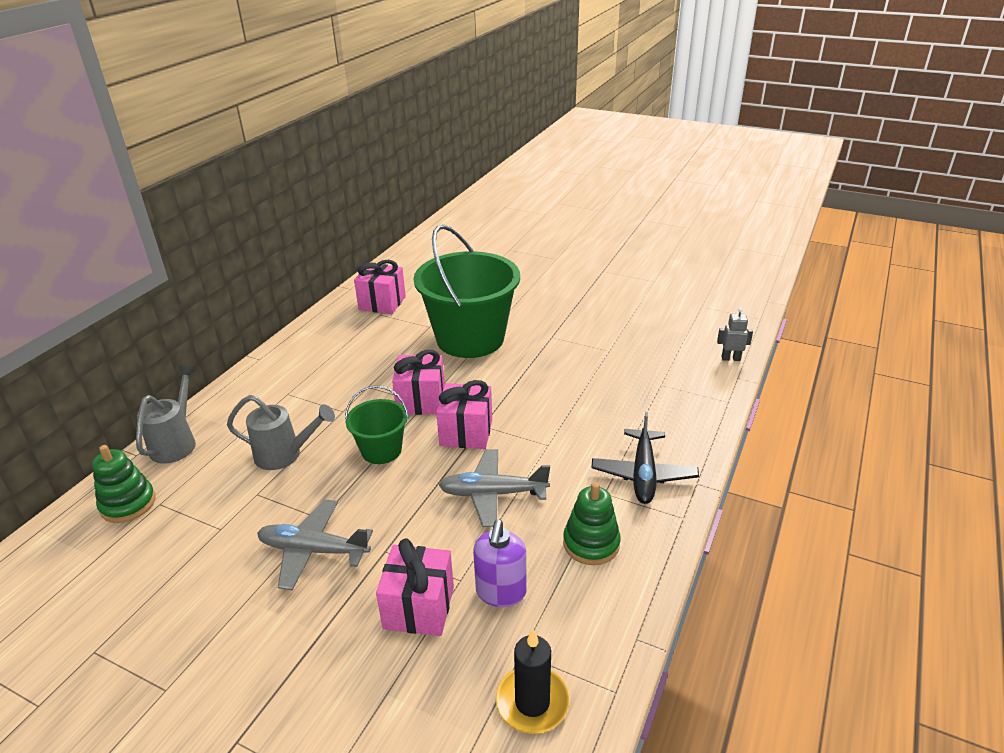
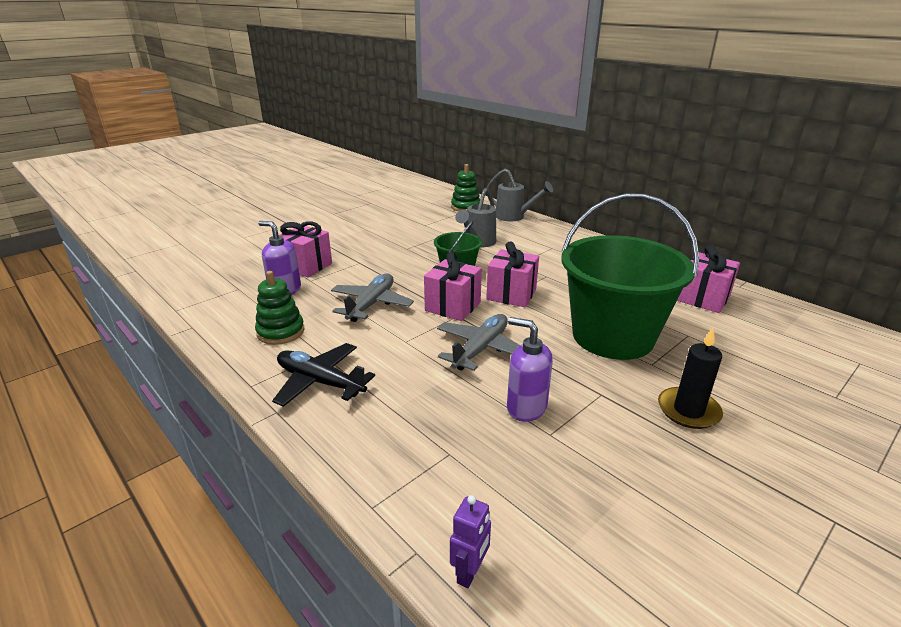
camera: 110 degrees right, 5 degrees down
grey plane [257,499,373,590] -> grey plane moved to [437,314,520,371]
black candle [496,629,569,734] -> black candle moved to [658,328,723,429]
grey robot [717,308,753,361] -> purple robot [450,495,491,588]
none -> purple soap dispenser [507,317,553,422]

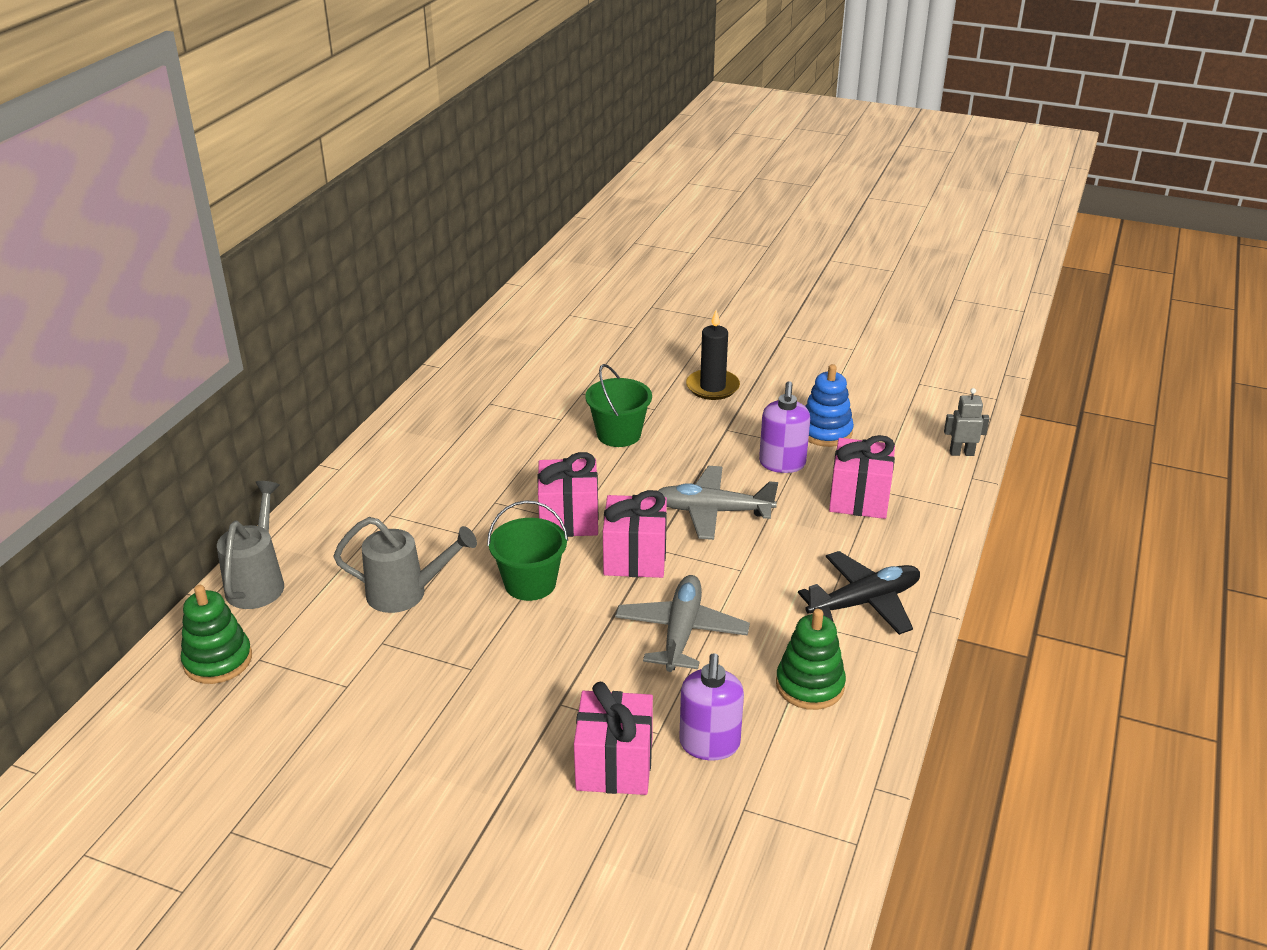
camera: 115 degrees left, 5 degrees up
black plane [272,343,375,407] -> black plane turned 120 degrees counterclockwise [798,551,920,635]
grey plane [331,274,414,322] -> grey plane turned 105 degrees clockwise [615,575,750,672]
purple robot [450,495,491,588] -> grey robot [944,388,990,456]
green bucket [562,194,699,360] -> green bucket [585,364,652,447], size x0.49
pink gift [677,245,740,313] -> pink gift moved to [829,435,895,519]
none -> blue stacking toy [805,364,854,447]

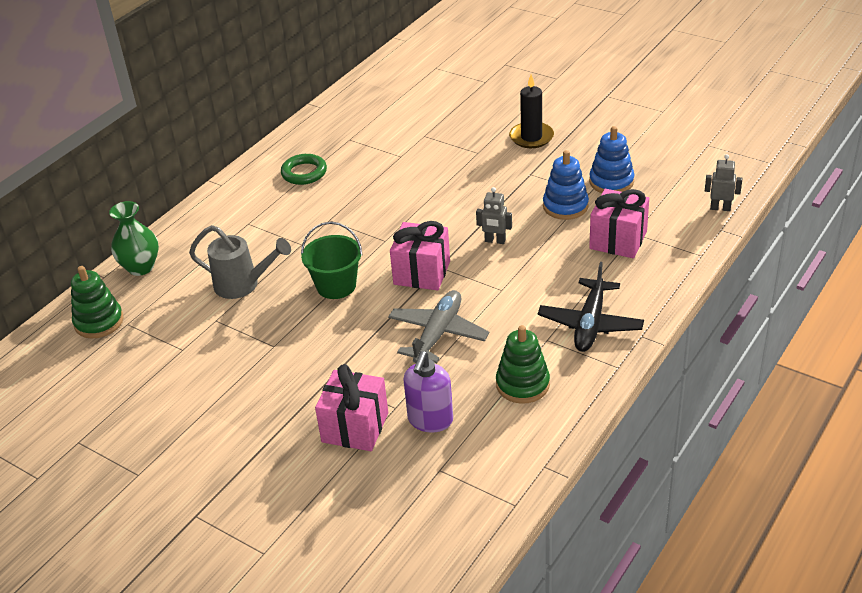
camera: 15 degrees right, 5 degrees up
grey watering can [217,481,284,609] -> green vase [109,201,159,276]
pink gift [537,452,599,537] -> none
green bucket [585,364,652,447] -> none
grey plane [658,466,778,540] -> grey robot [476,187,512,244]
purple soap dispenser [759,381,810,473] -> blue stacking toy [543,150,589,220]
black plane [798,551,920,635] -> black plane turned 120 degrees clockwise [538,262,644,352]
none -> green ring [281,154,327,185]

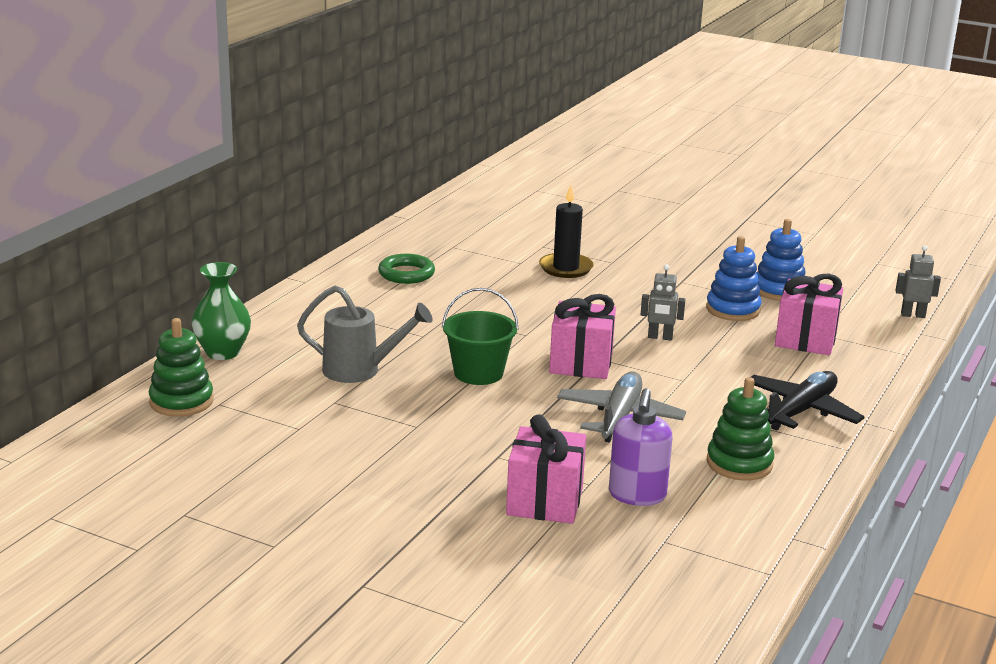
camera: 10 degrees left, 15 degrees down
black candle [509,74,554,148] -> black candle moved to [539,185,594,278]
black plane [538,262,644,352] -> black plane turned 150 degrees counterclockwise [751,371,865,431]

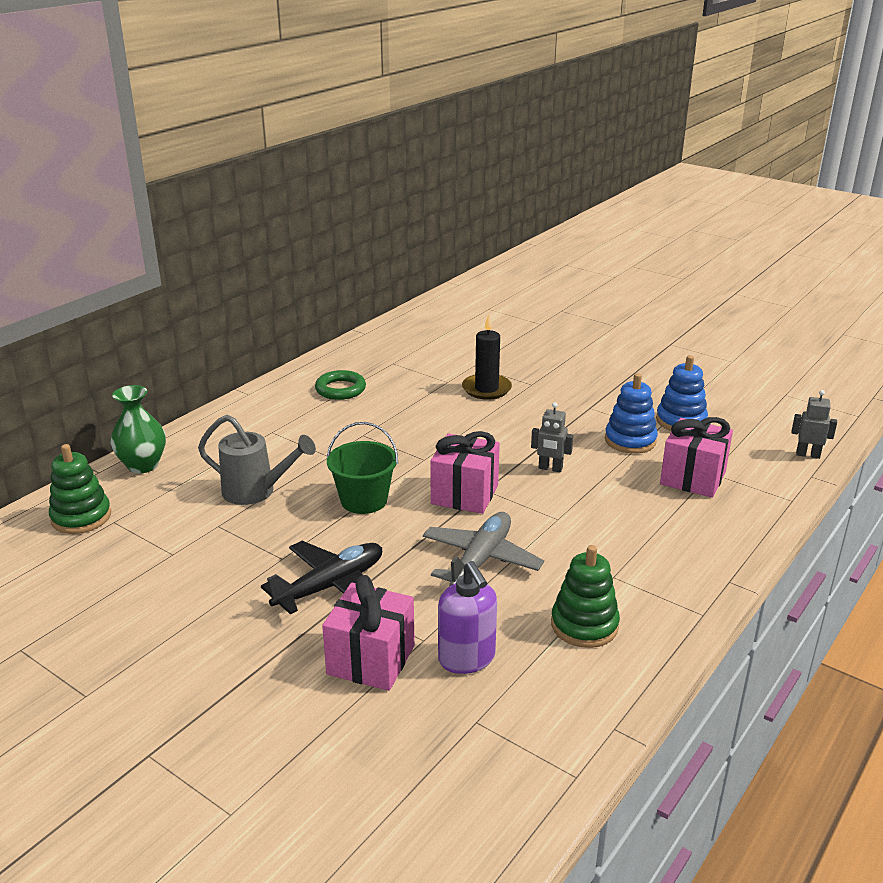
camera: 10 degrees right, 5 degrees up
purple soap dispenser [609,388,673,506] -> purple soap dispenser turned 45 degrees counterclockwise [438,561,497,674]
black plane [751,371,865,431] -> black plane moved to [261,541,382,615]

